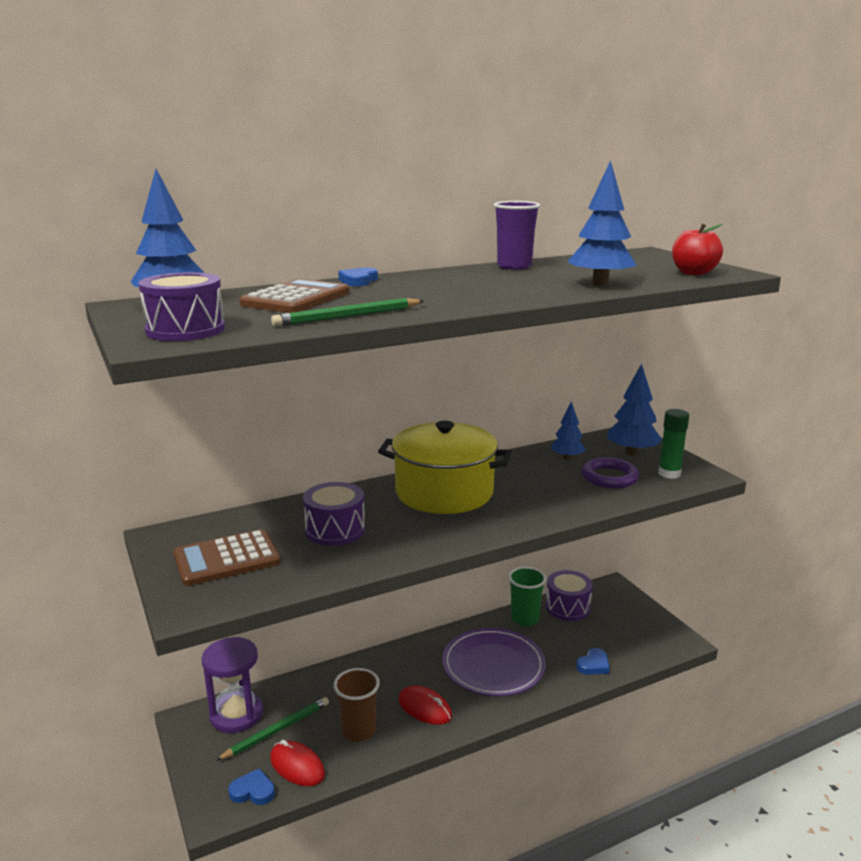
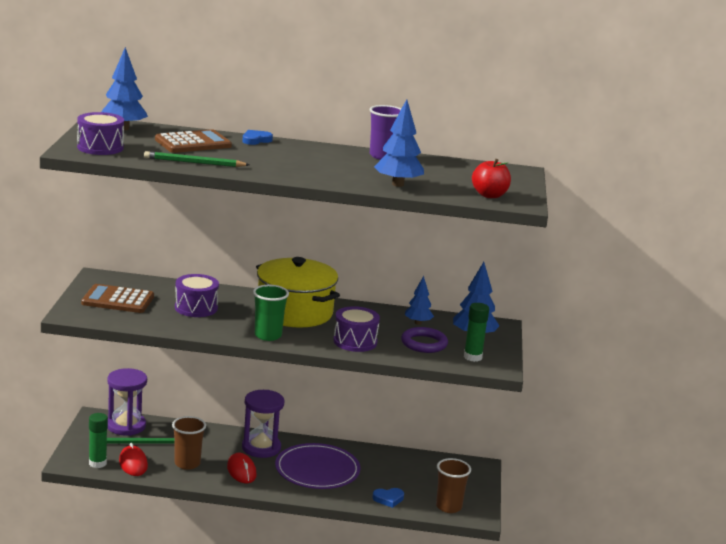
camera: 30 degrees right, 0 degrees up
blue heart [228,769,275,805] -> green glue stick [89,413,108,468]
green cup [508,567,546,626] -> green cup moved to [253,285,289,341]
purple drum [546,570,593,621] -> purple drum moved to [333,306,380,352]
none -> purple hourglass [242,390,285,458]
none -> brown cup [436,458,471,513]

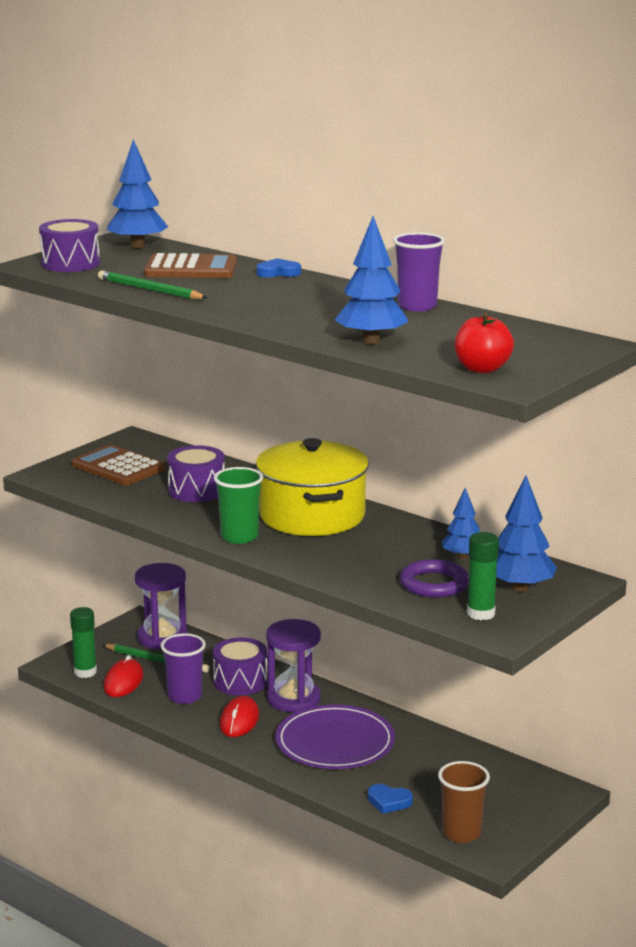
camera: 35 degrees right, 0 degrees up
brown cup [172,416,206,470] -> purple cup [161,633,206,704]
purple drum [333,306,380,352] -> purple drum moved to [213,637,268,695]

